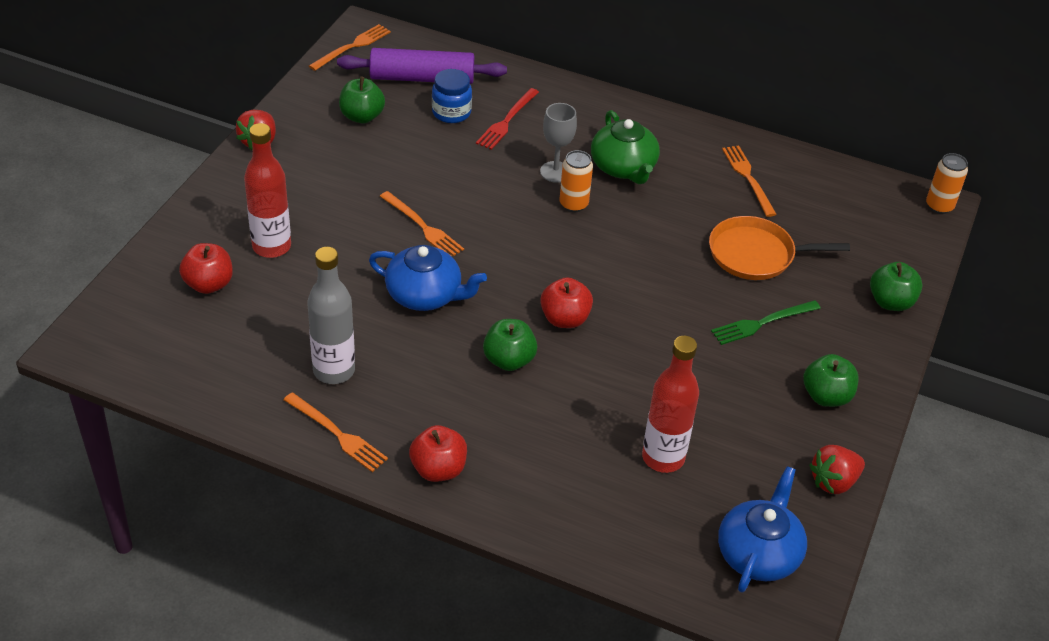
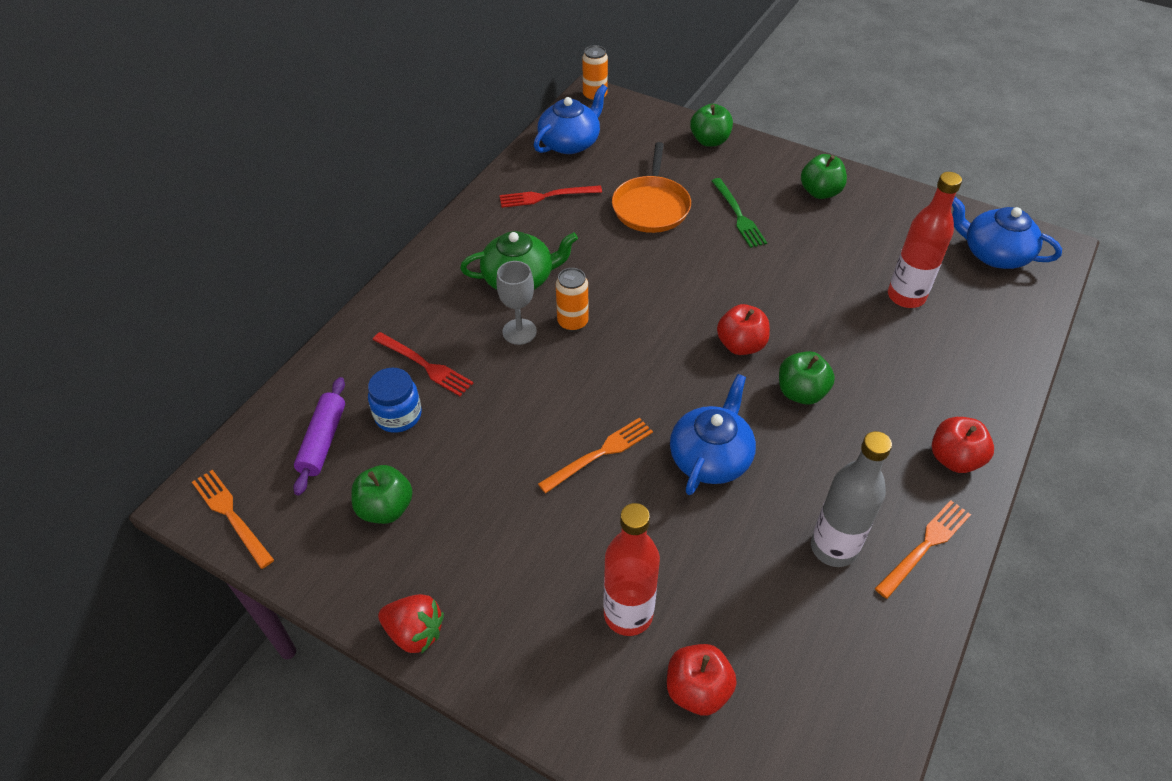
camera: 80 degrees left, 5 degrees up
purple rolling pin [337,48,507,84] -> purple rolling pin [293,377,345,496], size x0.66
orange fork [722,145,777,217] -> red fork [500,185,602,208]
red strawberry [809,445,865,494] -> none
none -> blue teapot [534,84,608,154]

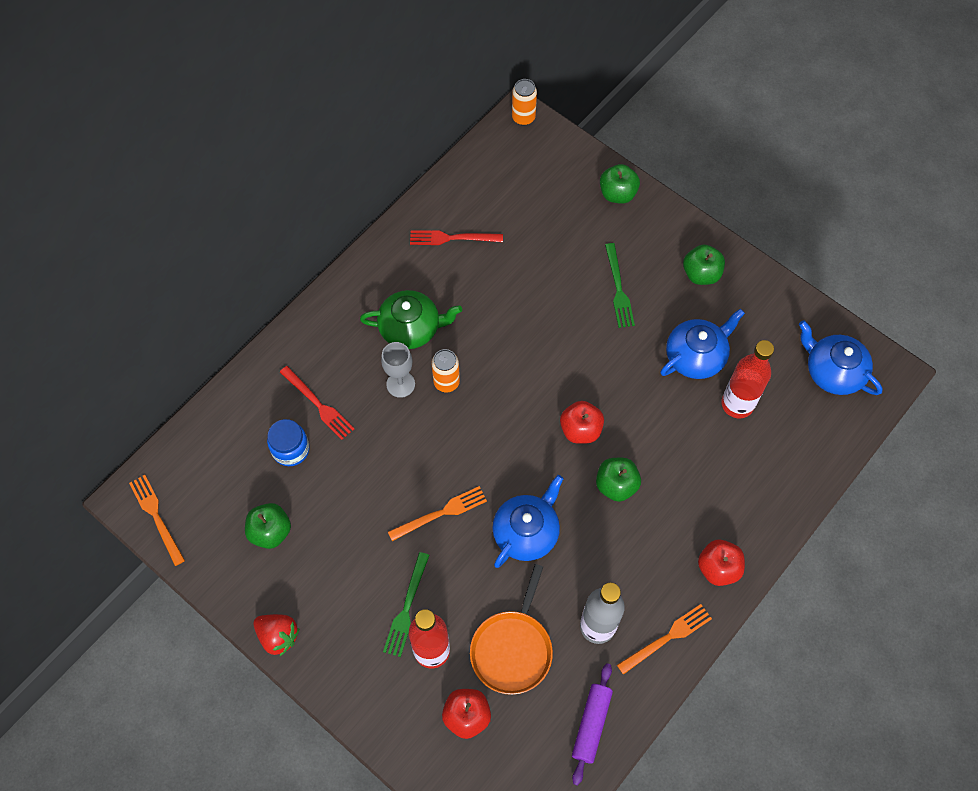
camera: 10 degrees right, 15 degrees up
purple rolling pin [293,377,345,496] -> purple rolling pin moved to [572,663,613,786]
blue teapot [534,84,608,154] -> blue teapot moved to [660,308,745,379]
orange pan [612,142,691,233] -> orange pan moved to [470,564,553,695]
none -> green fork [383,552,429,657]

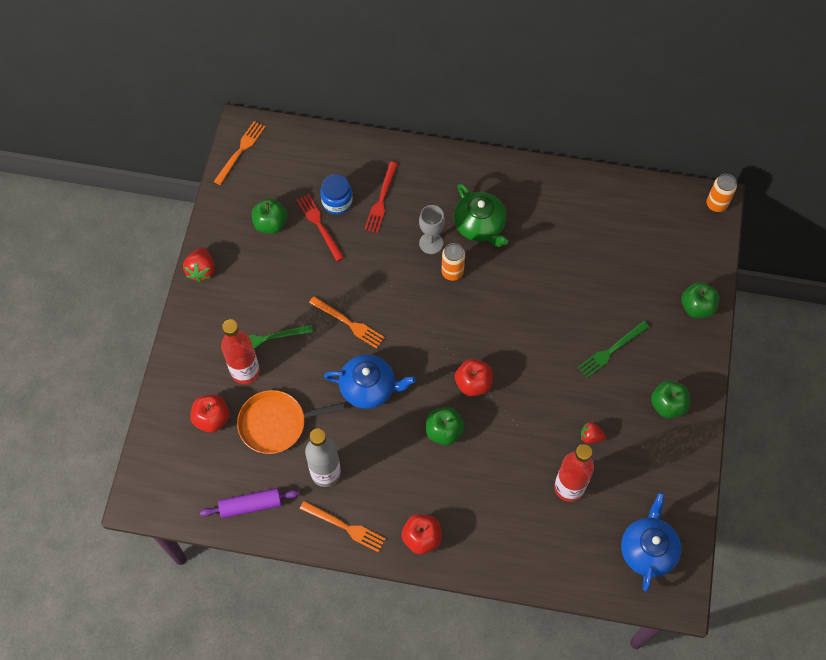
camera: 60 degrees right, 0 degrees up
red fork [410,230,503,245] -> red fork moved to [297,194,344,261]
blue teapot [660,308,745,379] -> red strawberry [581,422,606,444]

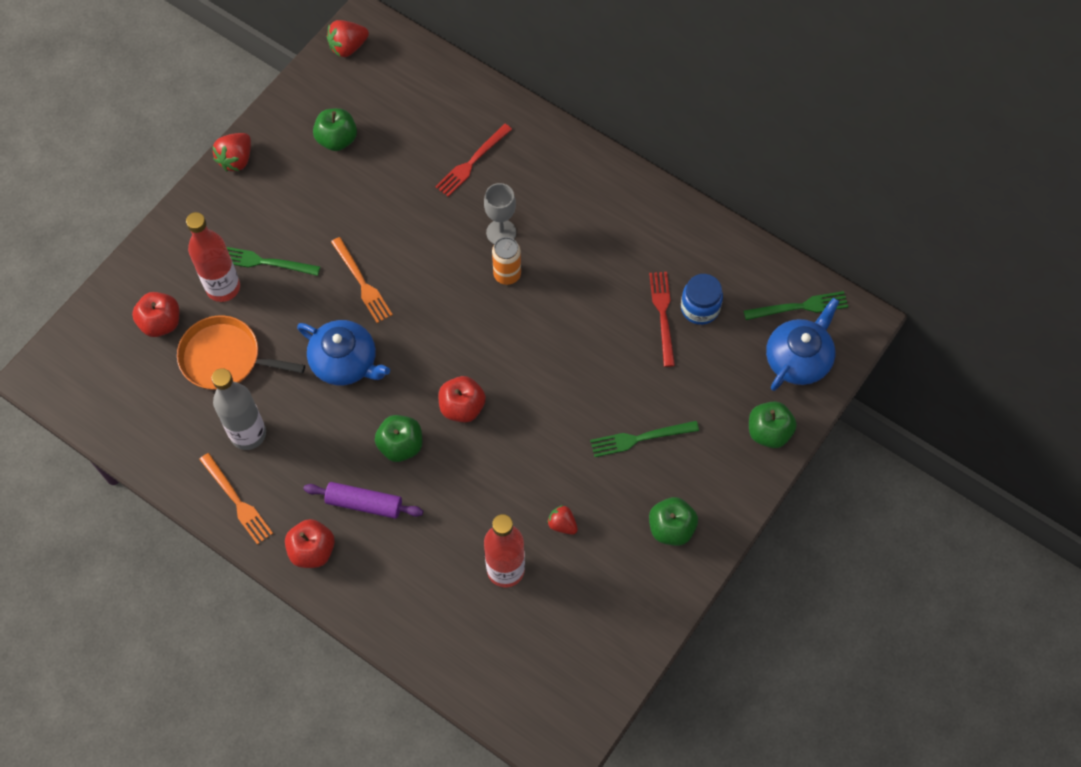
camera: 25 degrees right, 0 degrees up
purple rolling pin [200,488,300,518] -> purple rolling pin moved to [304,482,423,519]
orange fork [213,121,265,185] -> red strawberry [327,20,369,57]
red fork [297,194,344,261] -> red fork moved to [649,272,675,367]
blue jar [320,174,353,215] -> blue jar moved to [681,274,723,325]
green teapot [454,183,508,247] -> none
blue teapot [621,492,681,592] -> blue teapot moved to [766,298,840,391]
orange can [707,174,737,212] -> none
none -> green fork [743,291,848,320]

